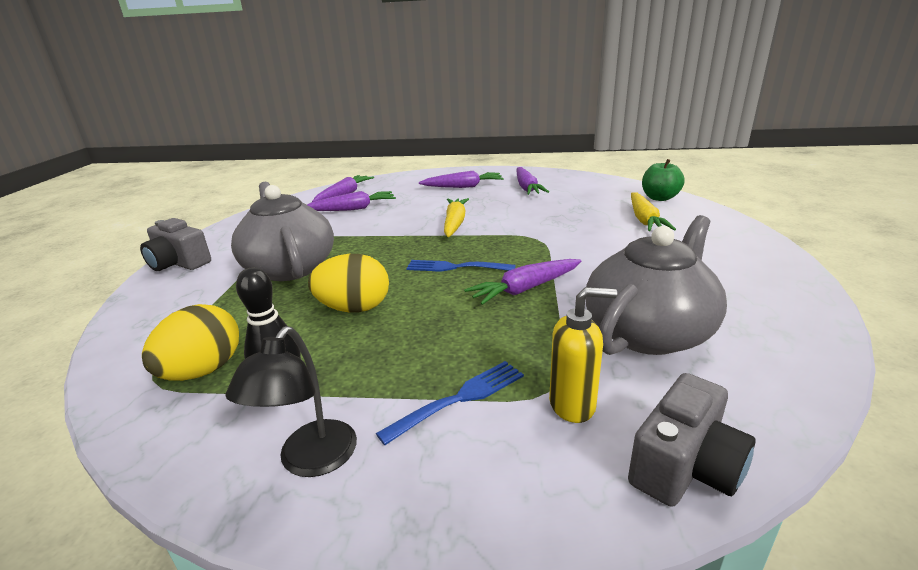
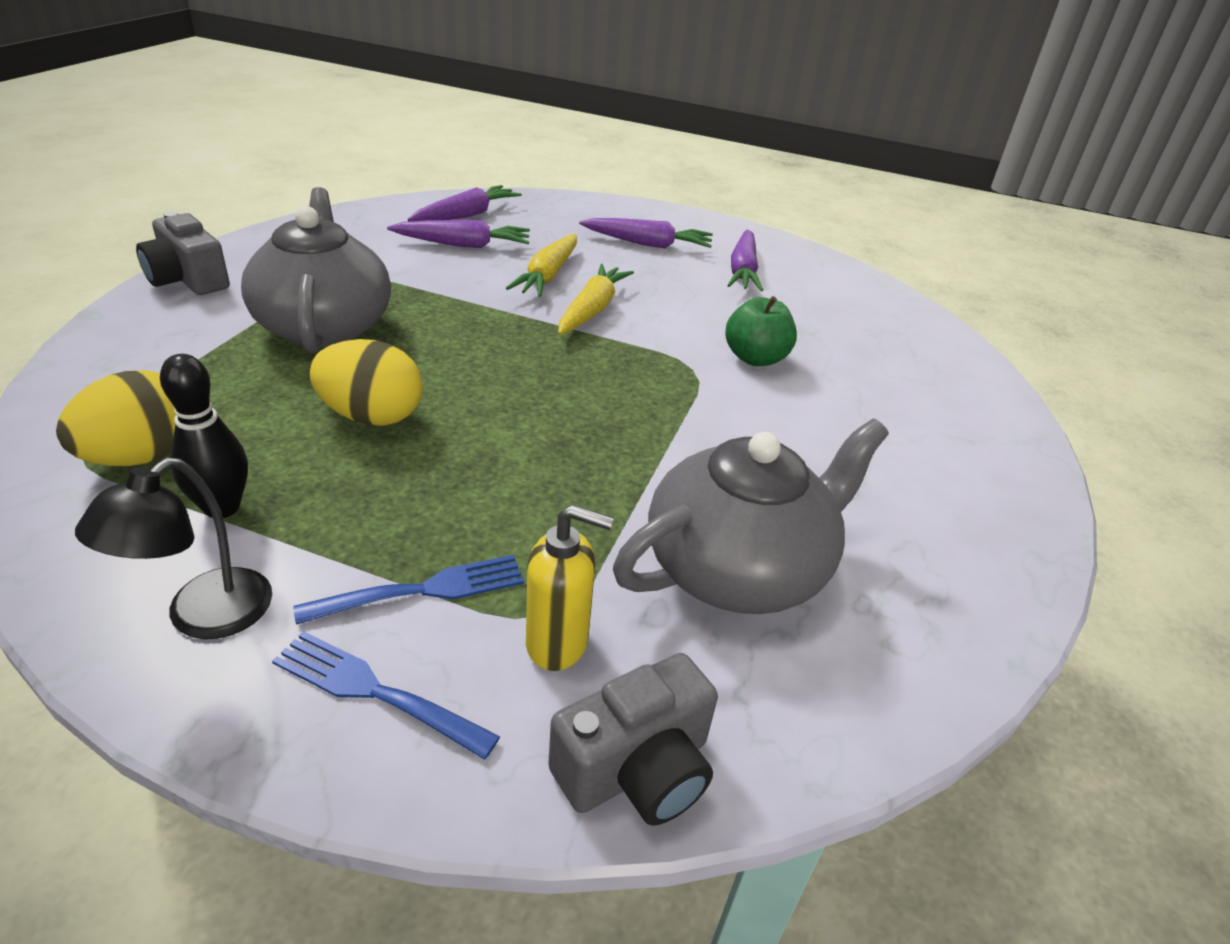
camera: 10 degrees right, 10 degrees up
blue fork [406,260,516,272] -> blue fork moved to [272,631,500,759]
purple carrot [464,259,581,305] -> none
yellow carrot [631,192,676,231] -> yellow carrot moved to [506,234,577,297]
green apple [642,159,685,201] -> green apple moved to [725,296,797,366]

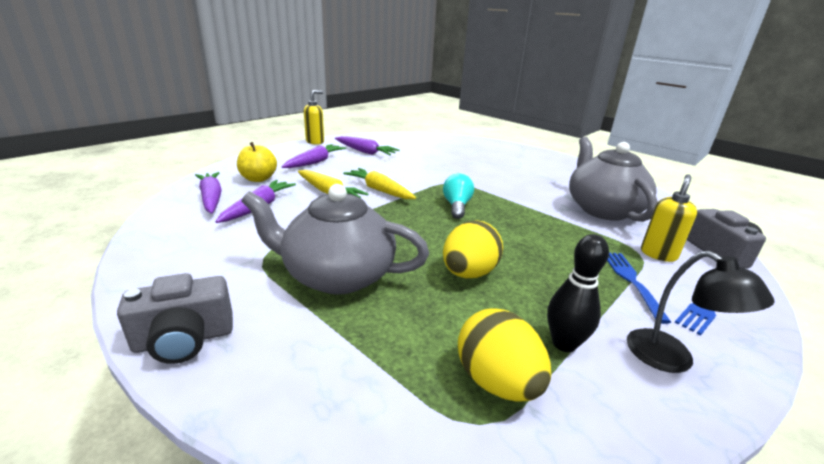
camera: 65 degrees left, 10 degrees down
green apple [725,296,797,366] -> none
none -> yellow apple [237,142,277,182]
none -> yellow soap dispenser [304,90,324,145]
none -> turquoise light bulb [443,174,474,219]

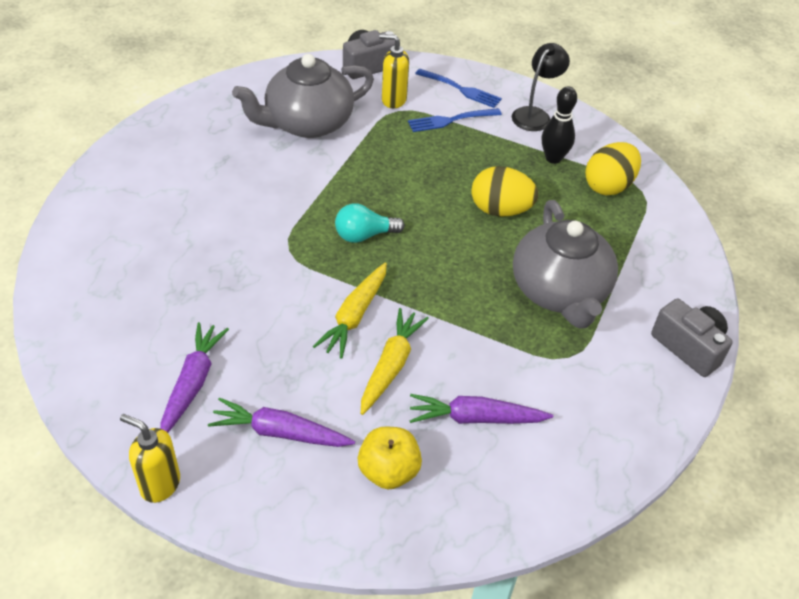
camera: 110 degrees left, 20 degrees up
purple carrot [195,172,222,214] -> none

